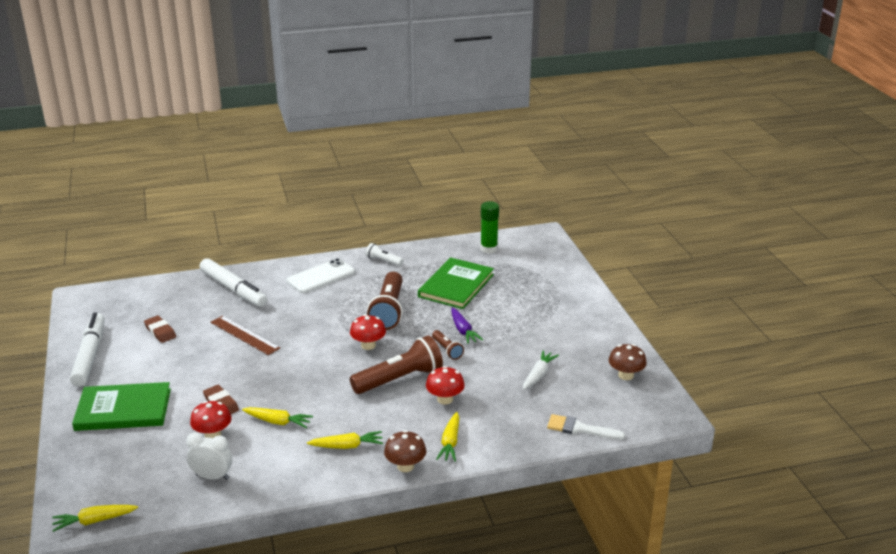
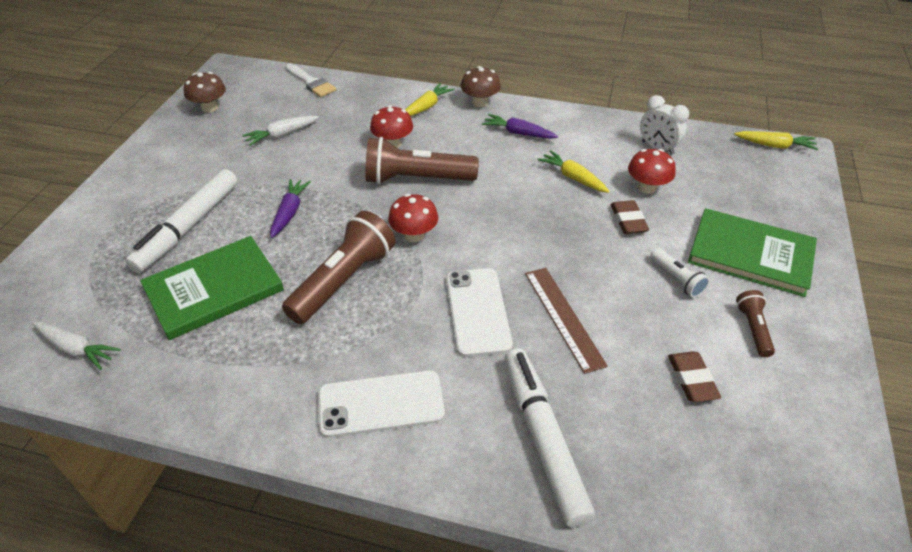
camera: 150 degrees left, 15 degrees up
white marker [70,312,105,387] -> white marker moved to [125,169,237,273]
yellow carrot [307,431,383,449] -> purple carrot [482,114,558,139]
white flashlight [365,243,403,266] -> white flashlight moved to [651,248,710,298]
brown flashlight [432,330,464,360] -> brown flashlight moved to [736,290,775,357]
green glue stick [480,201,499,254] -> white carrot [33,322,121,370]
none -> white phone [446,268,513,357]

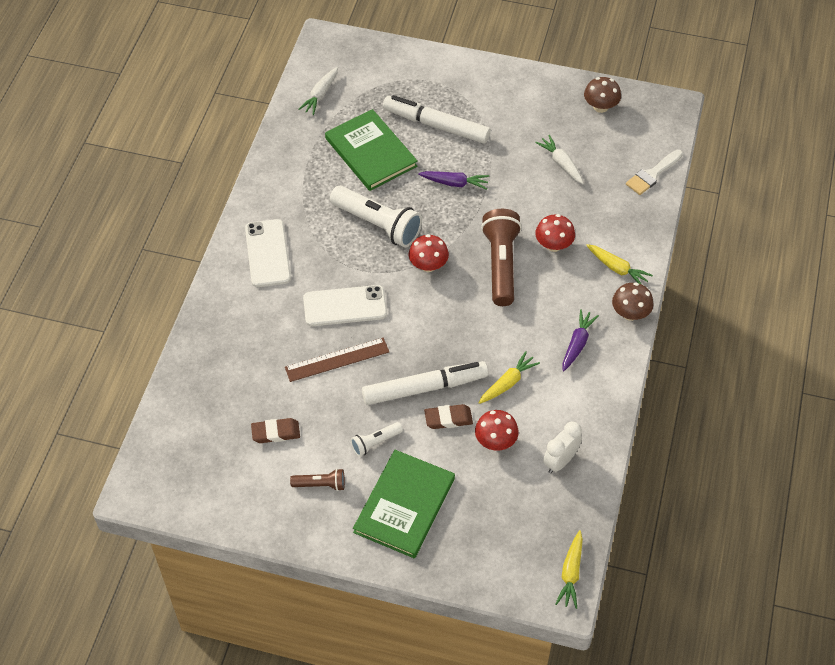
camera: 90 degrees right, 10 degrees up
brown flashlight [282,211,396,324] -> white flashlight [330,186,422,248]
white marker [504,348,595,527] -> white marker moved to [362,361,488,405]

